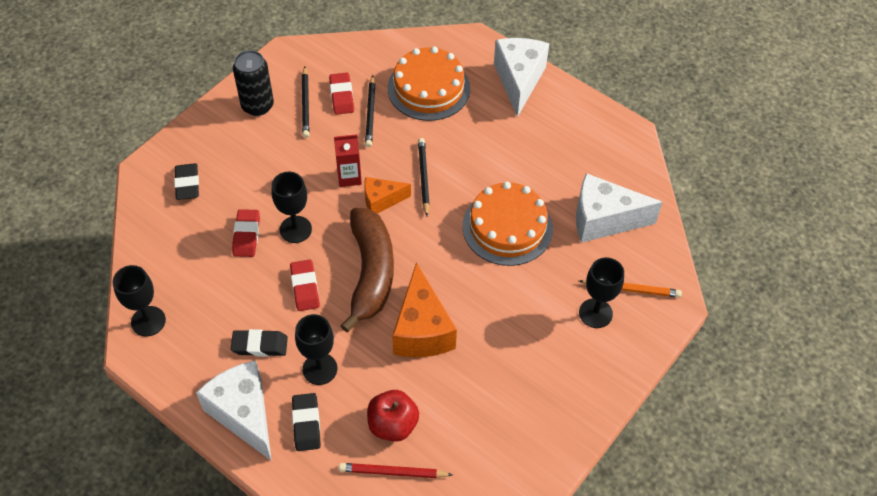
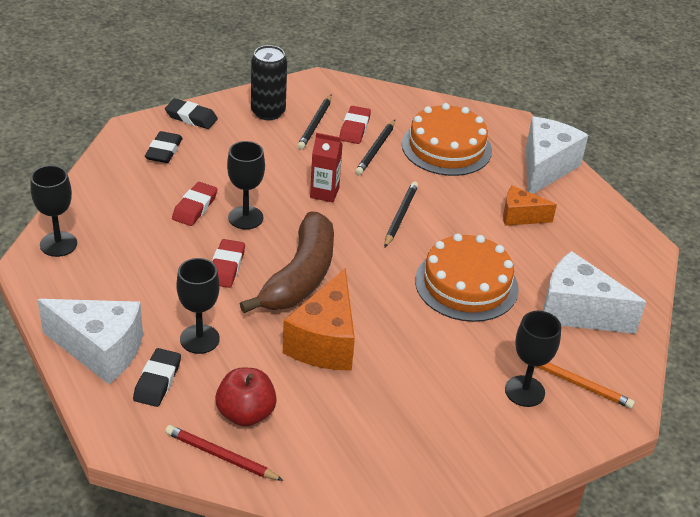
camera: 20 degrees right, 15 degrees down
white cheese [196,360,271,460] -> white cheese turned 120 degrees clockwise [37,299,143,384]
black eraser [231,329,288,357] -> black eraser moved to [165,98,218,129]
orange cheese [364,177,411,213] -> orange cheese moved to [503,185,557,226]

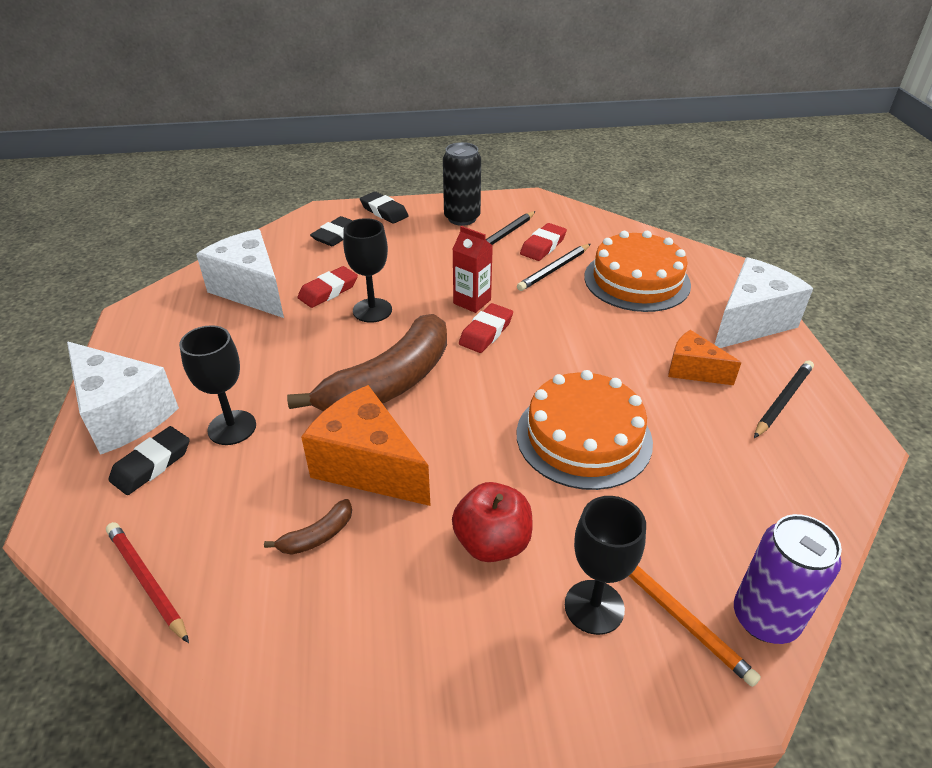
camera: 25 degrees right, 0 degrees up
black goblet [30,165,77,257] -> none
red eraser [212,239,245,288] -> red eraser moved to [459,303,513,353]
red apple [215,368,277,427] -> red apple moved to [452,482,533,562]
orange cheese [283,268,355,370] -> orange cheese turned 90 degrees clockwise [301,385,431,506]
black pencil [384,182,418,248] -> black pencil moved to [754,360,814,438]
white cheese [543,251,646,334] -> white cheese moved to [196,229,284,318]
none -> brown banana [264,499,352,555]
none -> purple can [734,514,842,644]

